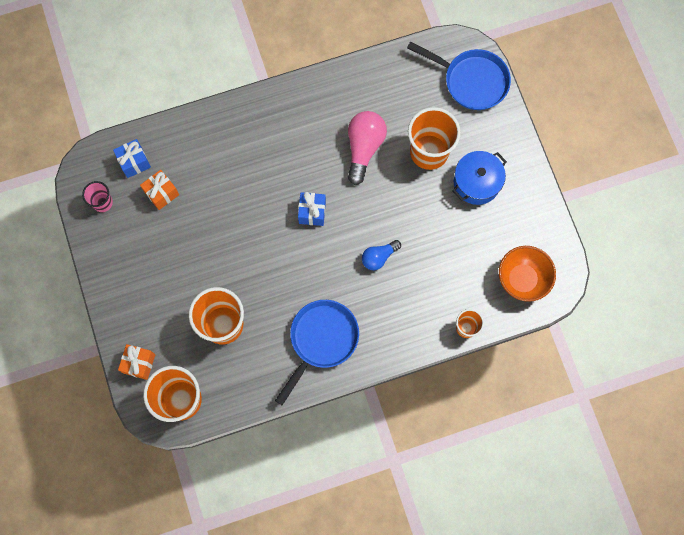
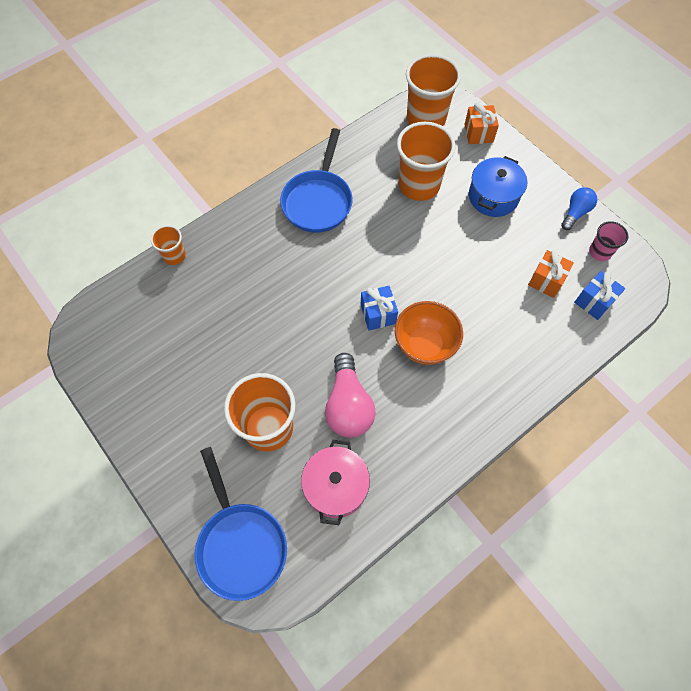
camera: 160 degrees right, 10 degrees down
blue light bulb [362,240,401,270] -> blue light bulb moved to [561,187,597,230]
blue pan [407,41,511,110] -> blue pan turned 120 degrees counterclockwise [195,447,287,601]
blue pot [453,151,507,205] -> blue pot moved to [469,156,527,217]
orange bowl [499,246,556,302] -> orange bowl moved to [395,301,463,365]
none -> pink pot [301,440,370,525]

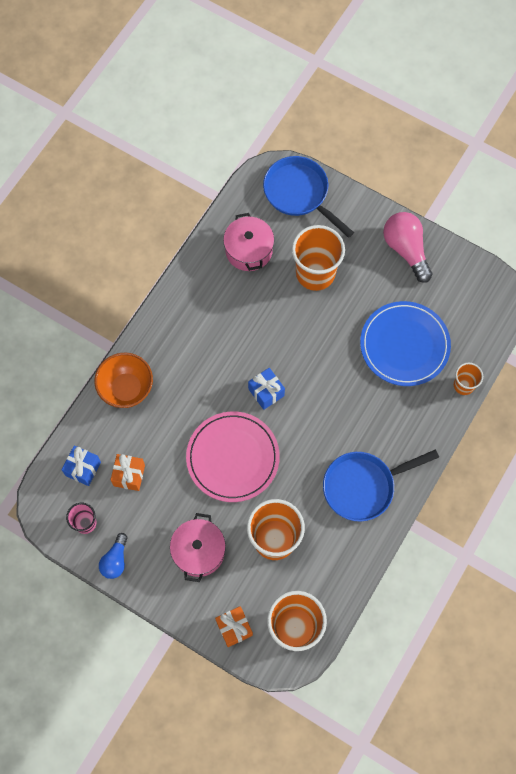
camera: 160 degrees right, 5 degrees up
blue pan [280,128,353,233] -> blue pan turned 105 degrees counterclockwise [323,449,439,521]
pink light bulb [325,353,376,438] -> pink light bulb moved to [383,212,433,283]
orange bowl [395,301,463,365] -> orange bowl moved to [94,353,153,408]
blue pot [469,156,527,217] -> pink pot [170,513,226,582]
none -> pink plate [186,411,280,502]
none -> blue plate [360,301,451,386]

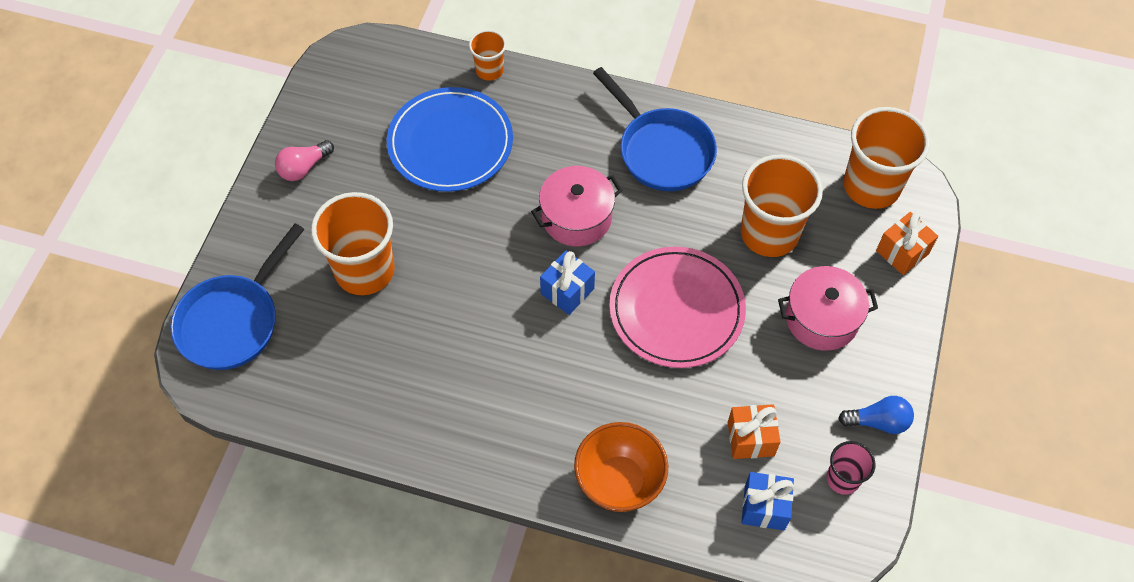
camera: 105 degrees left, 10 degrees down
pink pot [223,213,274,271] -> pink pot moved to [531,166,623,246]
pink light bulb [383,212,433,283] -> pink light bulb [275,140,334,181], size x0.60

